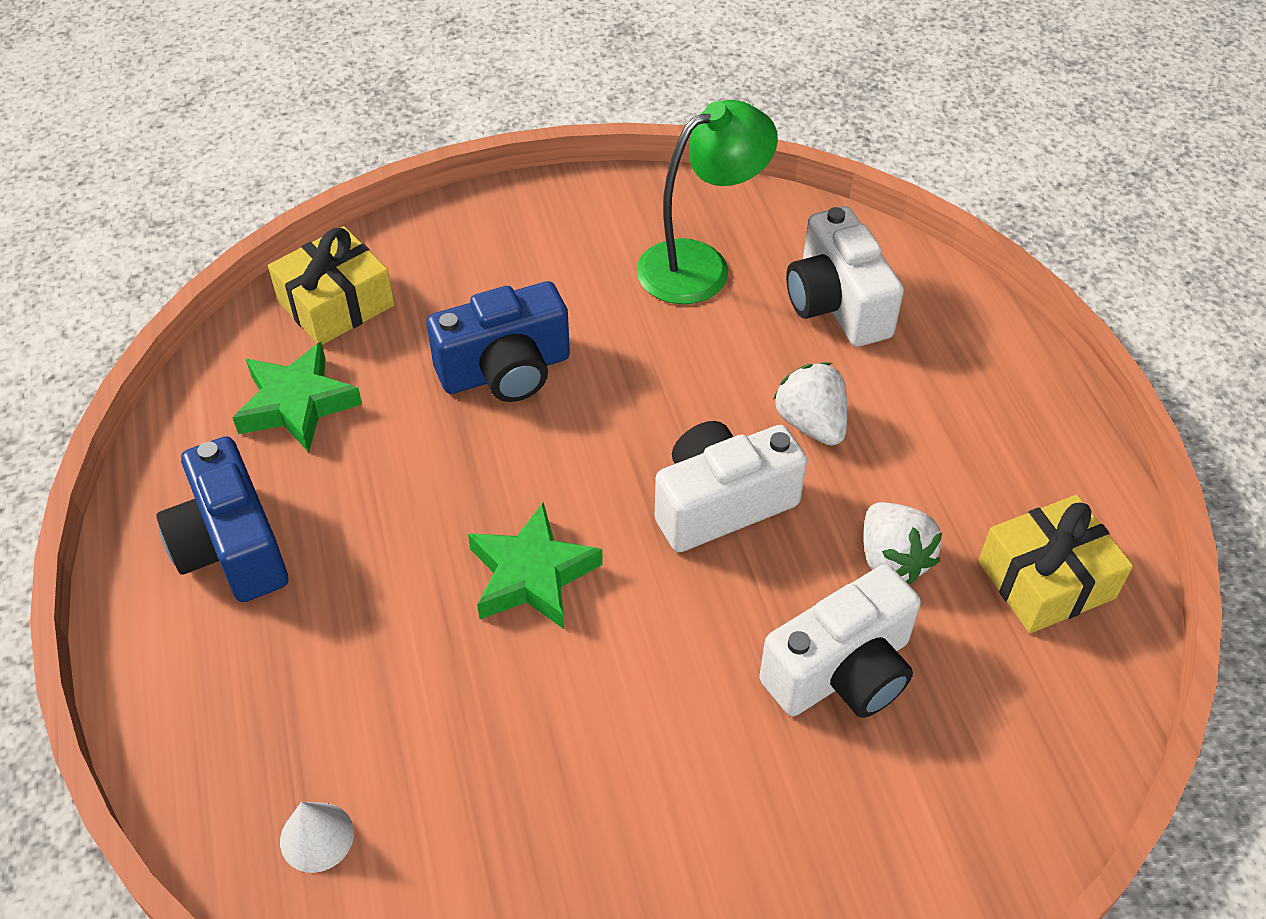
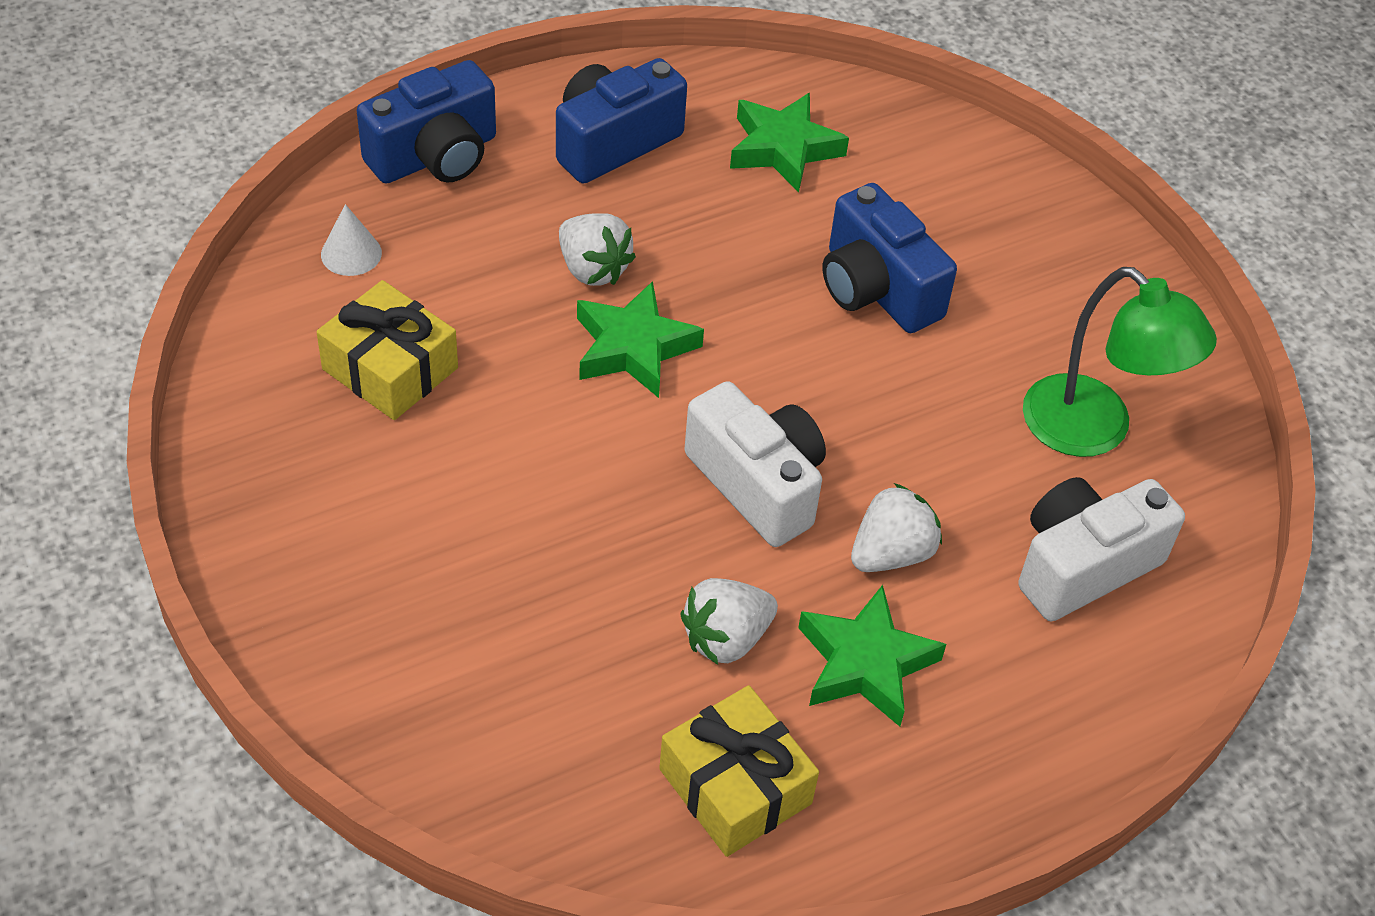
camera: 75 degrees right, 0 degrees up
yellow gift [268,226,395,345] -> yellow gift moved to [317,280,458,420]
white camera [759,564,921,718] -> none
none -> blue camera [357,60,496,184]
none -> white strawberry [559,213,636,286]
none -> green star [798,585,946,727]

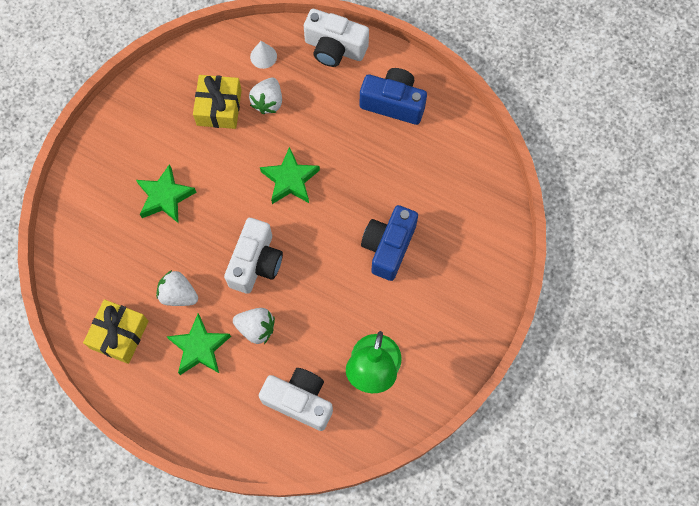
camera: 60 degrees right, 20 degrees up
blue camera [357,60,496,184] -> white camera [304,9,369,67]
white strawberry [559,213,636,286] -> white strawberry moved to [249,78,282,114]
green star [730,93,849,193] -> green star moved to [136,164,197,223]

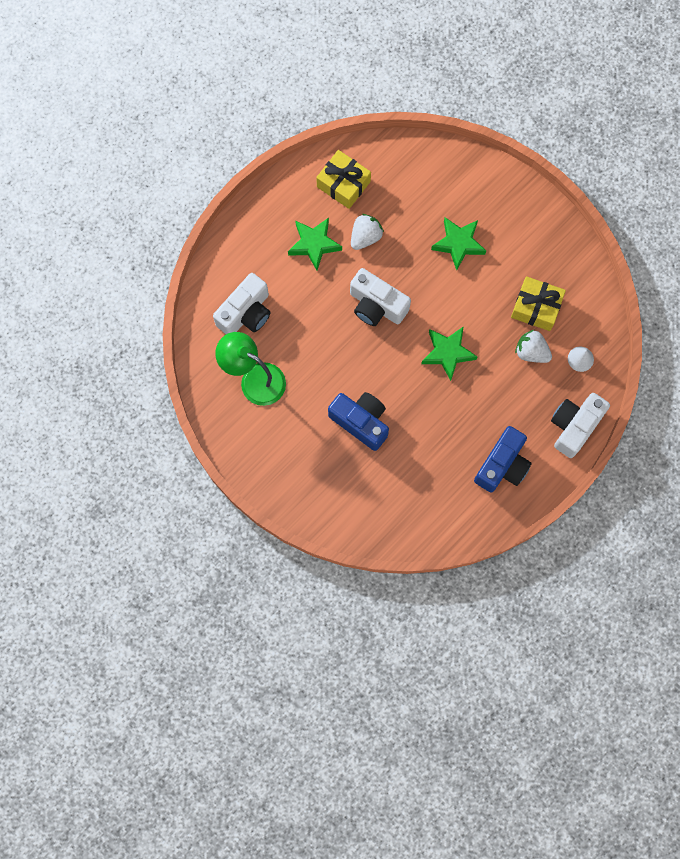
camera: 105 degrees right, 5 degrees up
white strawberry [233,308,275,344] -> none

